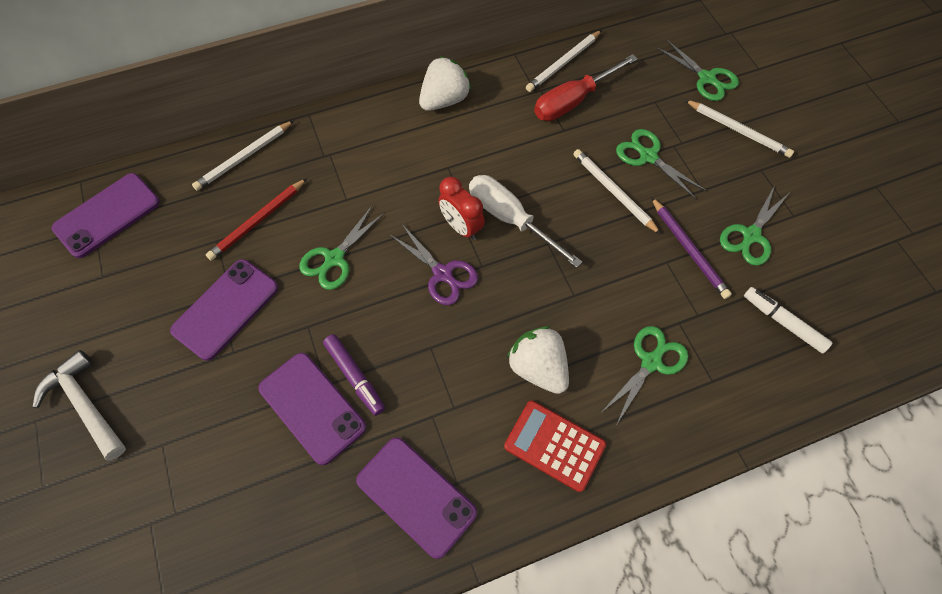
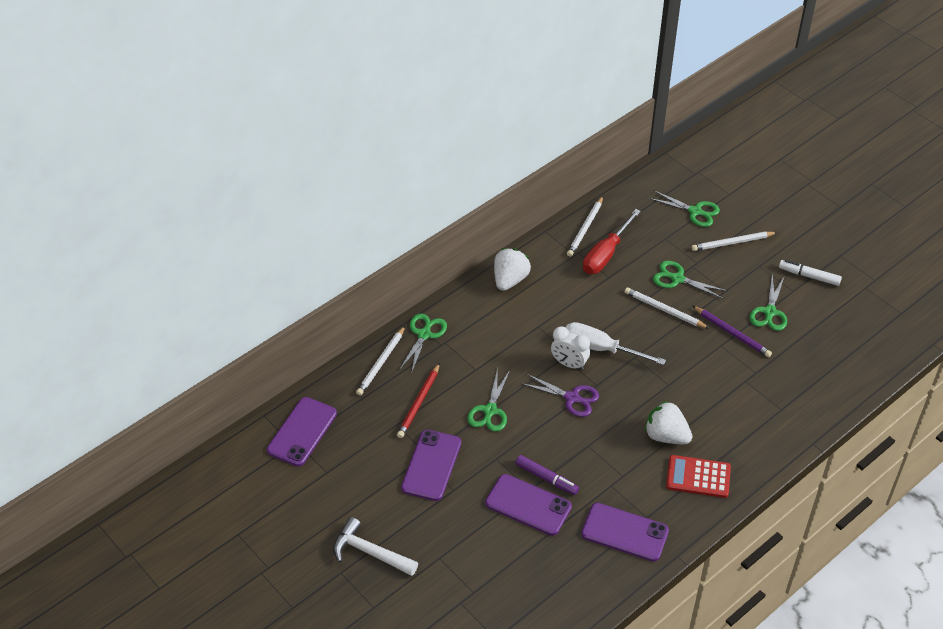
camera: 20 degrees left, 15 degrees down
red clock [438,177,485,240] -> white clock [551,326,590,370]
green scissors [602,326,688,424] -> green scissors moved to [399,314,447,374]
white pencil [685,100,794,158] -> white pencil turned 150 degrees clockwise [692,231,778,251]
white marker [744,287,833,354] -> white marker moved to [779,260,842,286]

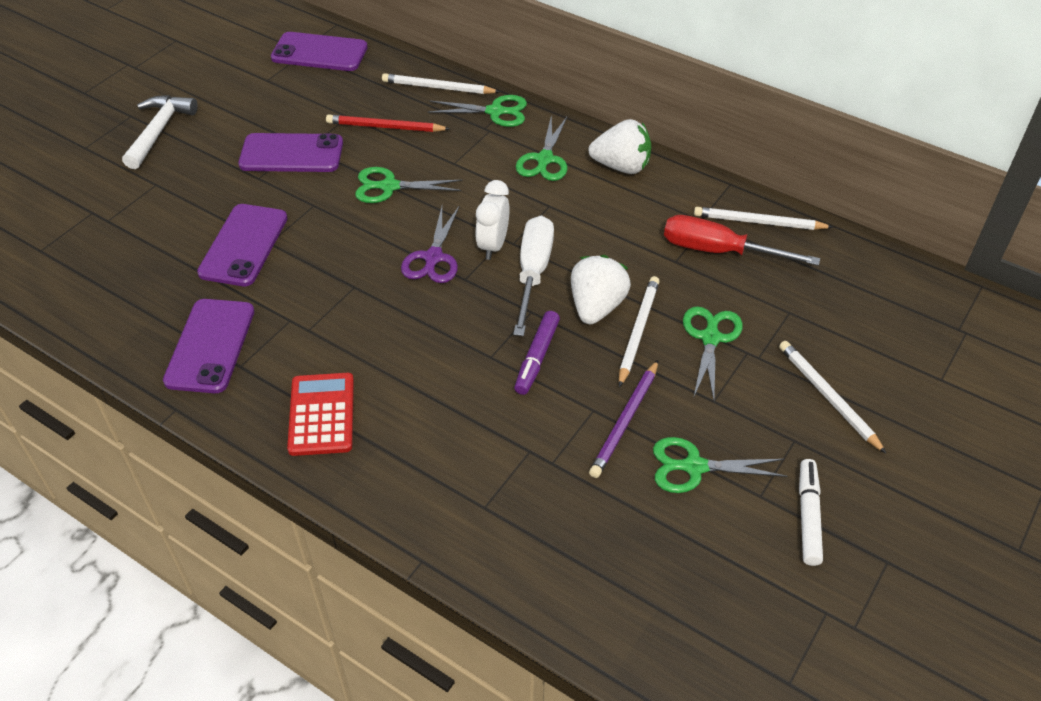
camera: 75 degrees right, 0 degrees up
purple marker [515,455,579,495] -> purple marker moved to [514,311,560,395]
white strawberry [645,401,692,444] -> white strawberry moved to [571,255,631,324]
green scissors [649,190,720,227] -> green scissors moved to [516,114,568,181]

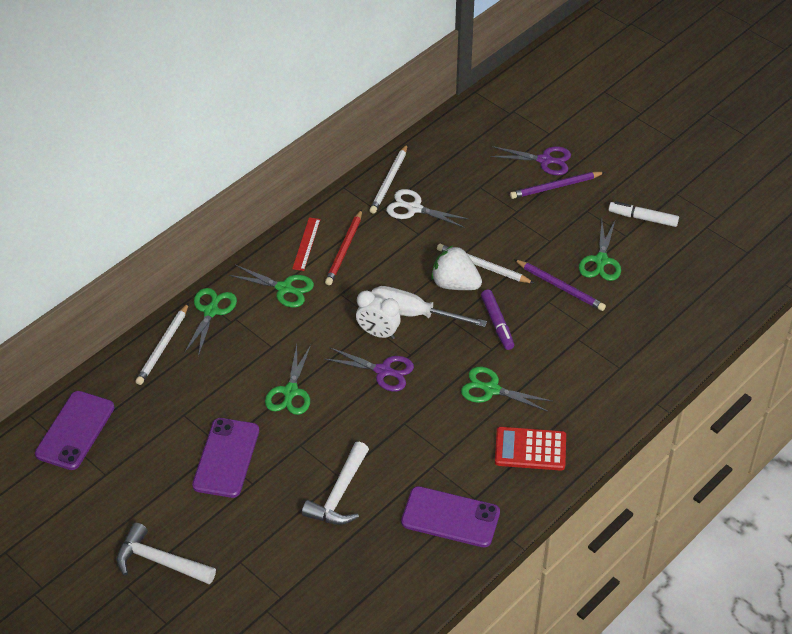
camera: 80 degrees left, 0 degrees up
purple phone [197,204,287,286] -> white hammer [302,442,369,525]
red pencil [326,114,450,132] -> red pencil moved to [325,209,362,285]
purple marker [514,311,560,395] -> purple marker turned 45 degrees clockwise [481,289,514,350]
white strawberry [588,119,651,174] -> red ruler [292,217,321,271]
red screwdriver [664,215,820,266] -> white scissors [386,189,469,228]
green scissors [683,306,743,400] -> green scissors moved to [461,367,553,412]
white pencil [779,341,887,454] -> purple pencil [510,172,605,199]
none -> purple scissors [490,146,571,175]

